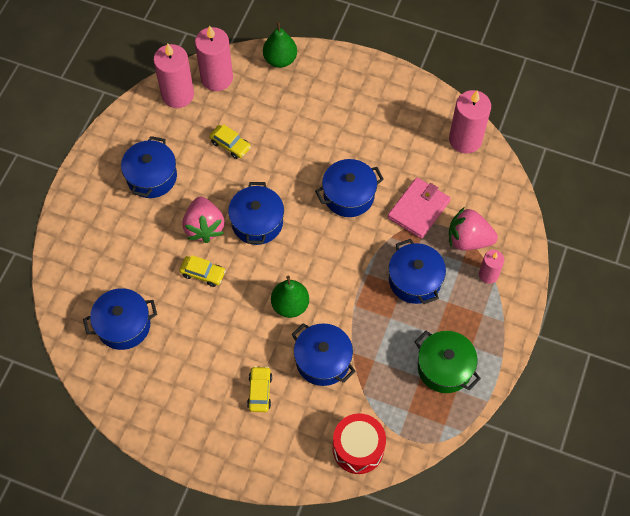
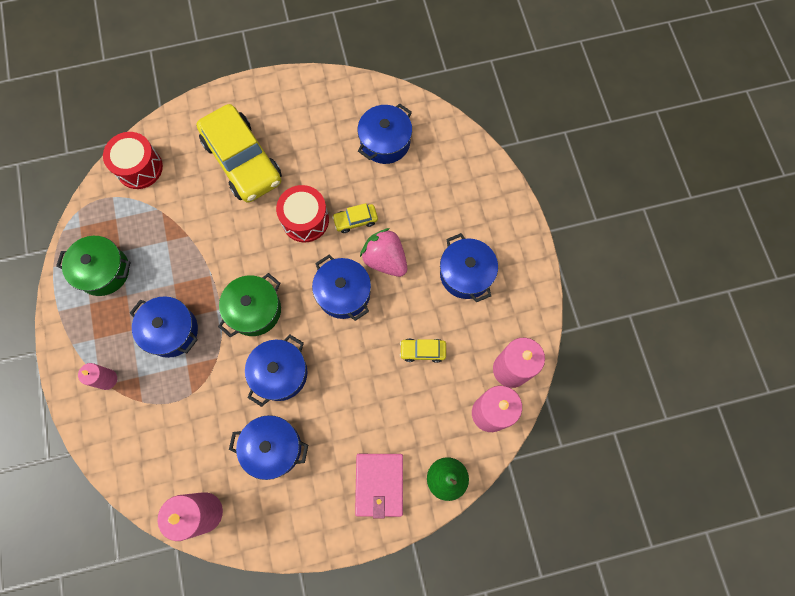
camera: 145 degrees right, 10 degrees up
yellow car [247,366,272,412] -> yellow car [196,104,282,203], size x2.40
green pear [271,276,309,318] -> none
blue pot [292,323,356,386] -> blue pot moved to [229,415,308,480]
pink wallet [388,177,451,239] -> pink wallet moved to [355,454,403,518]
pink strawberry [449,208,498,251] -> none
none -> green pot [218,273,281,337]
none -> red drum [276,185,329,242]

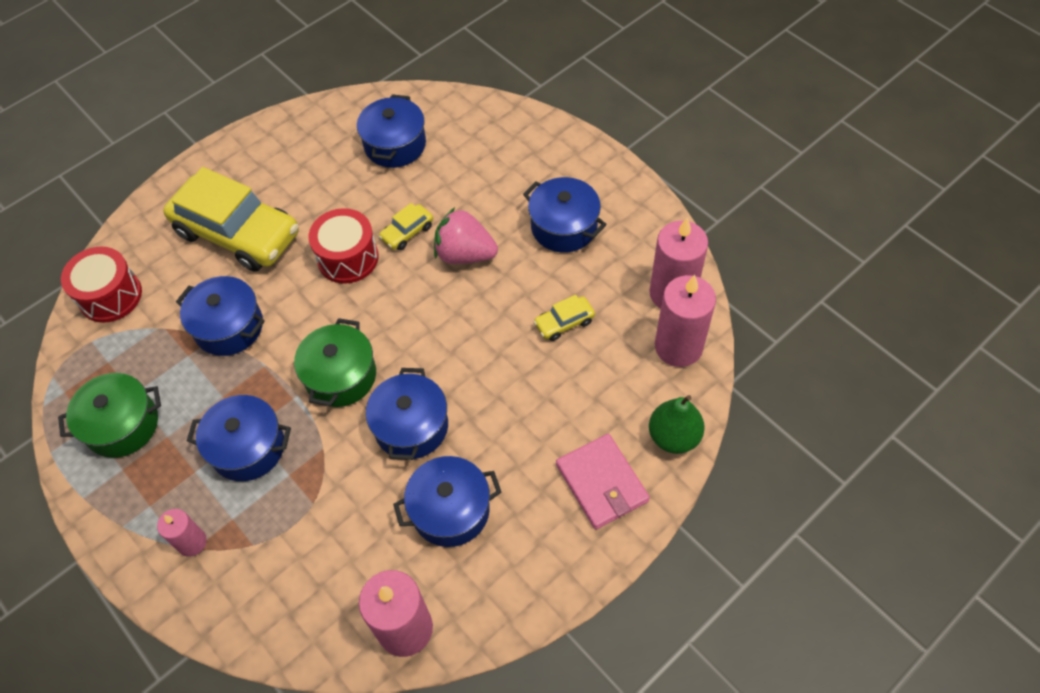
camera: 25 degrees left, 15 degrees down
blue pot [312,255,371,321] -> blue pot moved to [176,276,265,356]

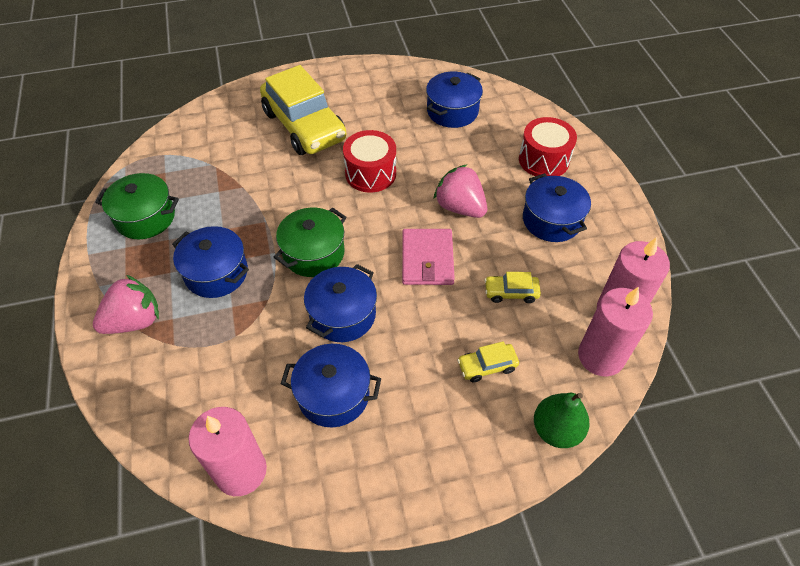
camera: 25 degrees right, 5 degrees down
red drum [61,246,142,323] -> red drum moved to [519,117,577,176]
pink candle [157,509,207,557] -> pink strawberry [93,275,159,334]
blue pot [176,276,265,356] -> none
yellow car [379,203,433,250] -> yellow car moved to [457,341,519,383]
pink wallet [556,434,650,530] -> pink wallet moved to [402,229,455,285]

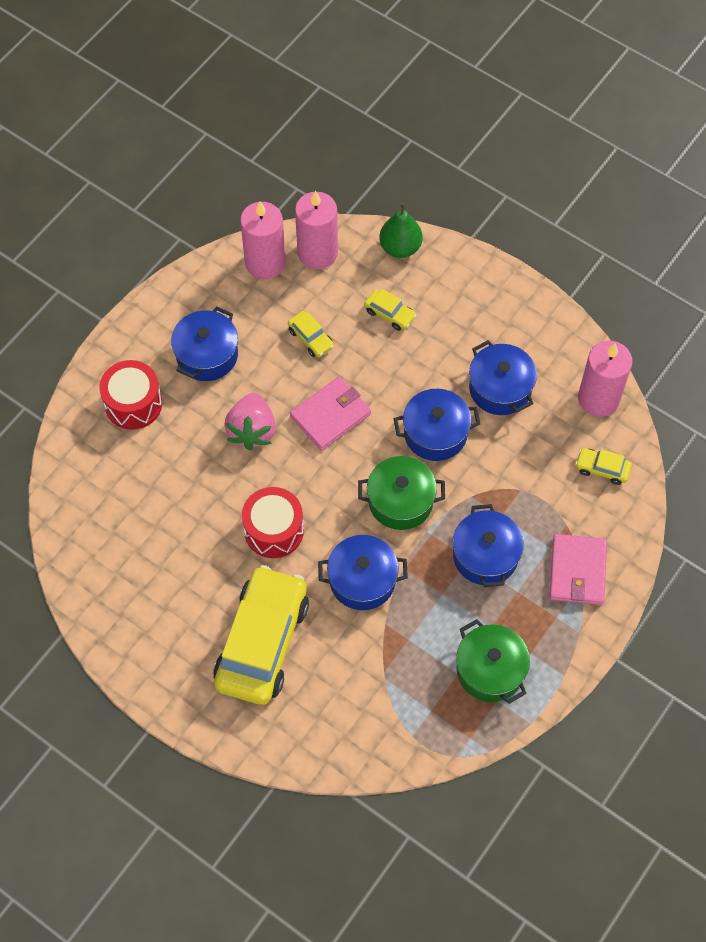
camera: 130 degrees left, 10 degrees up
pink strawberry [93,275,159,334] -> pink wallet [549,534,607,605]
blue pot [426,72,483,128] -> blue pot moved to [318,535,408,610]
none -> yellow car [575,448,632,485]

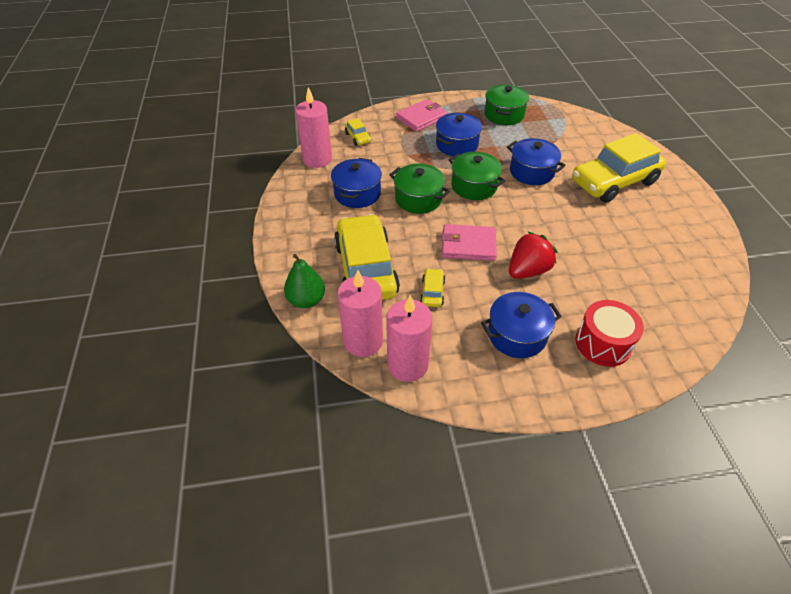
camera: 135 degrees left, 15 degrees down
pink strawberry [224,393,276,450] -> red strawberry [509,231,557,279]
red drum [242,487,304,558] -> none
yellow car [364,289,416,331] -> yellow car [334,214,400,300], size x2.40
blue pot [393,389,480,461] -> green pot [390,164,450,214]

